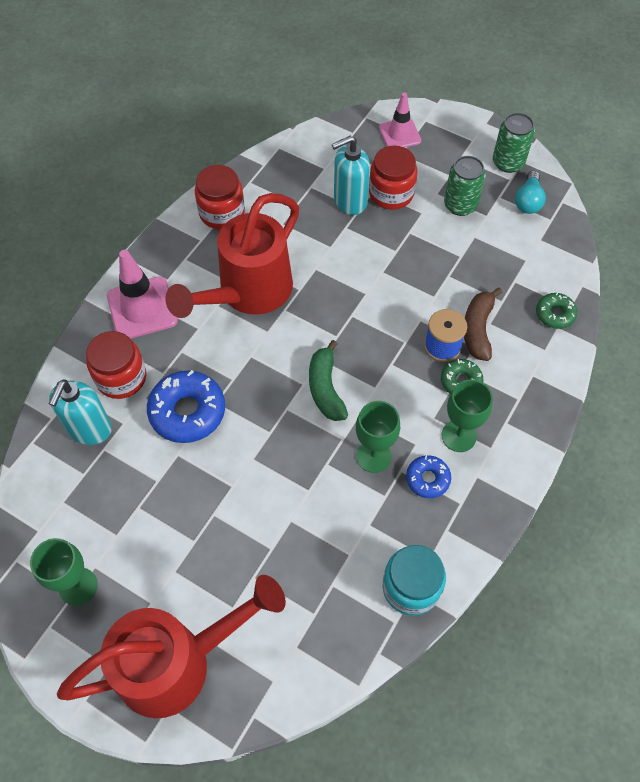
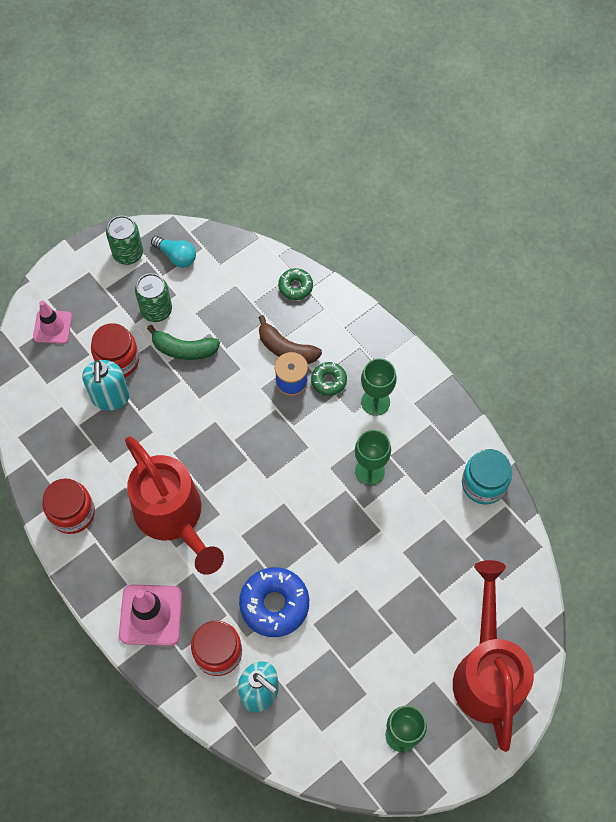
camera: 70 degrees left, 5 degrees up
green banana [309,340,348,421] -> green banana moved to [147,325,220,360]
blue donut [406,455,451,498] -> none

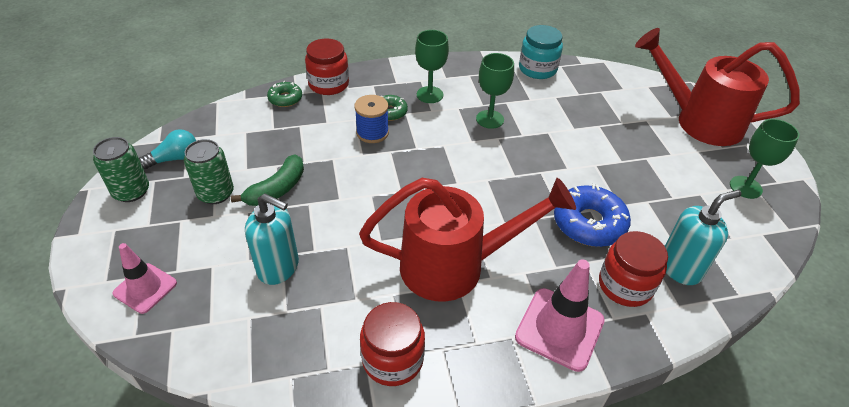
camera: 65 degrees left, 20 degrees down
red jar [91,323,139,377] -> red jar moved to [305,39,349,95]
brown banana [258,315,322,364] -> none

